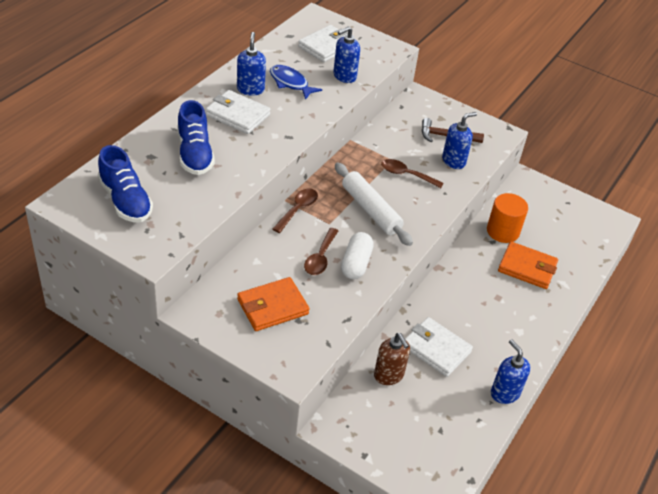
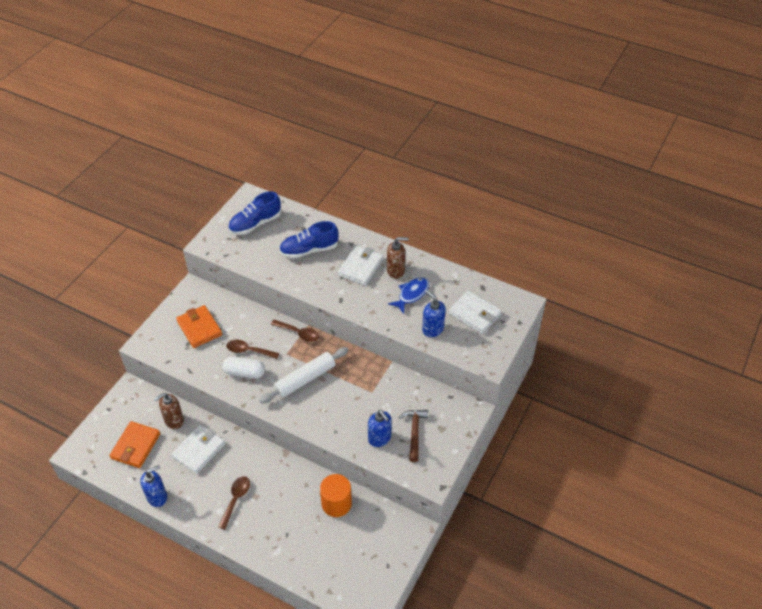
camera: 90 degrees right, 5 degrees up
blue soap dispenser [237,32,266,96] -> brown soap dispenser [387,237,409,279]
brown spoon [381,159,444,188] -> brown spoon moved to [218,476,250,530]
orange wallet [498,242,558,289] -> orange wallet moved to [110,421,160,468]

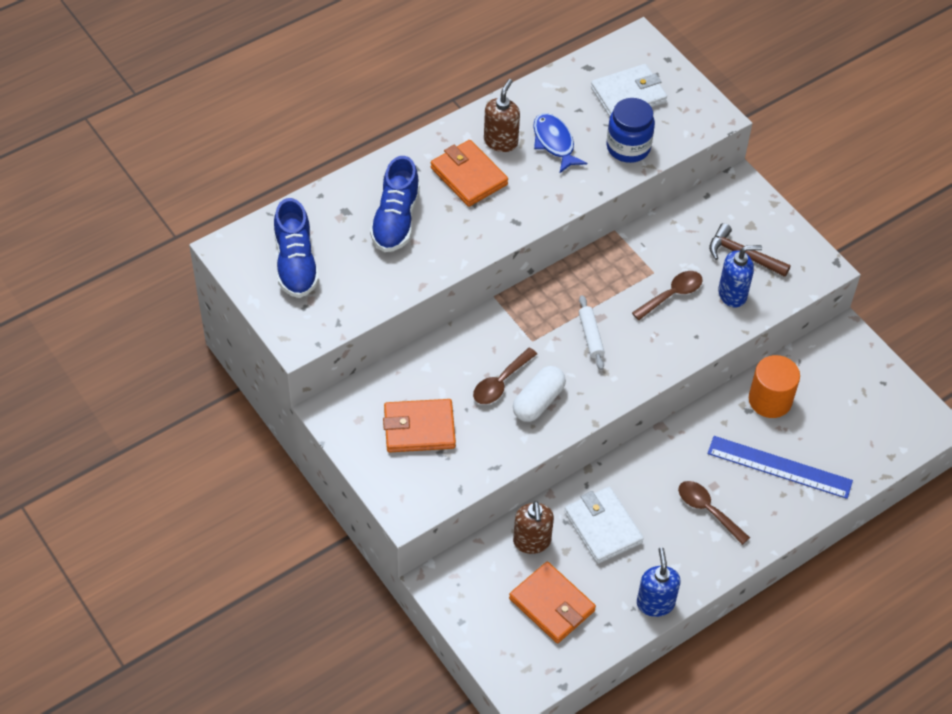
camera: 65 degrees left, 5 degrees up
white rolling pin [259,347,348,404] -> white rolling pin [579,295,605,370], size x0.55
brown spoon [271,320,319,342] -> brown spoon moved to [632,271,703,320]
white wallet [338,245,383,286] -> orange wallet [431,140,508,207]
blue soap dispenser [422,290,446,337] -> blue jar [606,98,655,163]
none -> blue ruler [708,436,853,499]

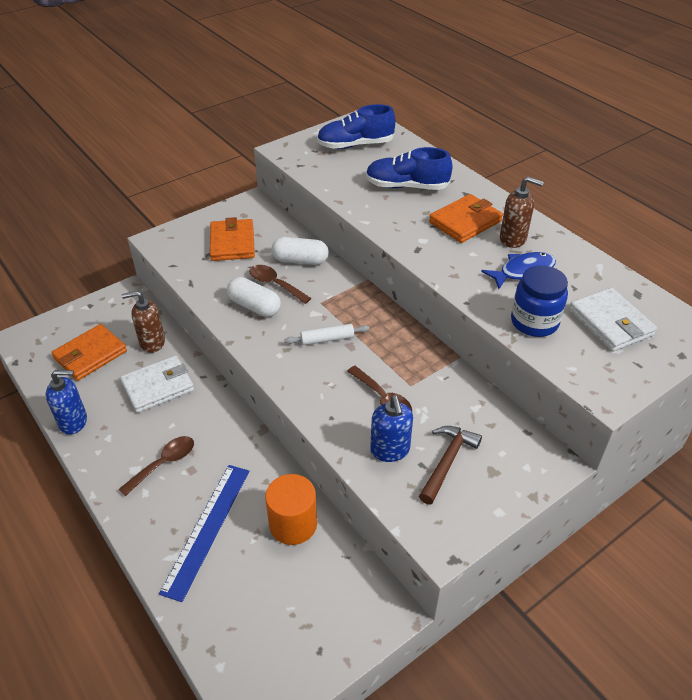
camera: 90 degrees right, 10 degrees down
none -> white capsule [272,237,329,265]

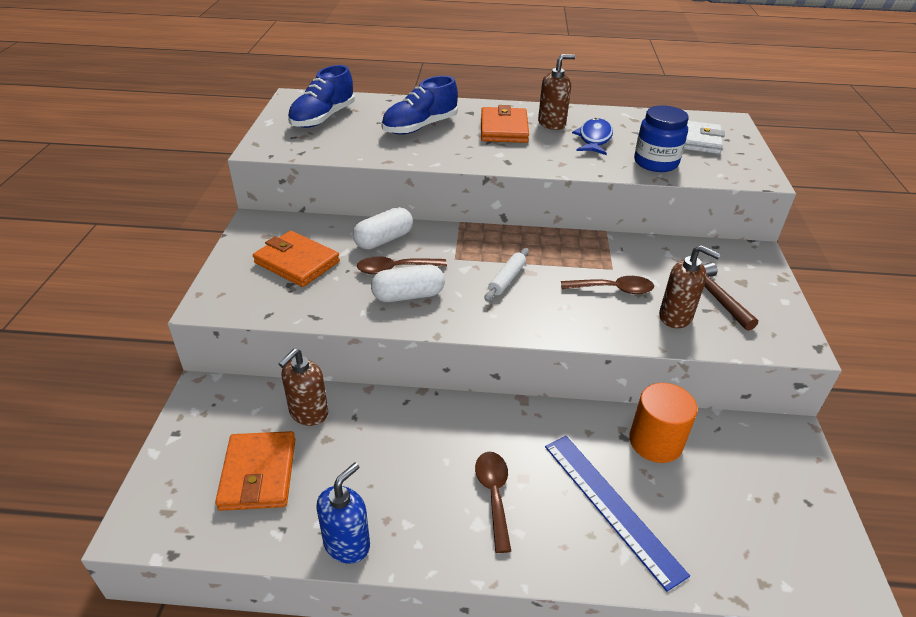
camera: 50 degrees left, 5 degrees down
white wallet [120,356,194,413] -> none
blue soap dispenser [370,395,413,462] -> brown soap dispenser [659,245,721,328]

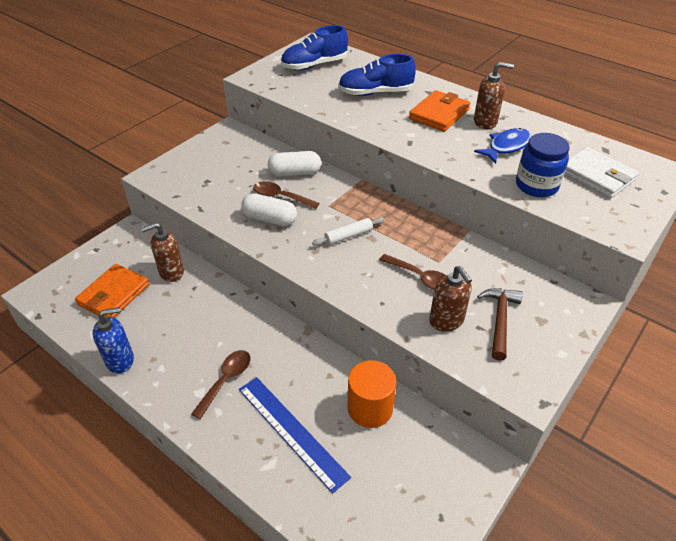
camera: 35 degrees right, 5 degrees up
orange wallet [253,231,340,287] -> none
blue ruler [545,436,690,592] -> blue ruler turned 45 degrees counterclockwise [239,377,351,493]

